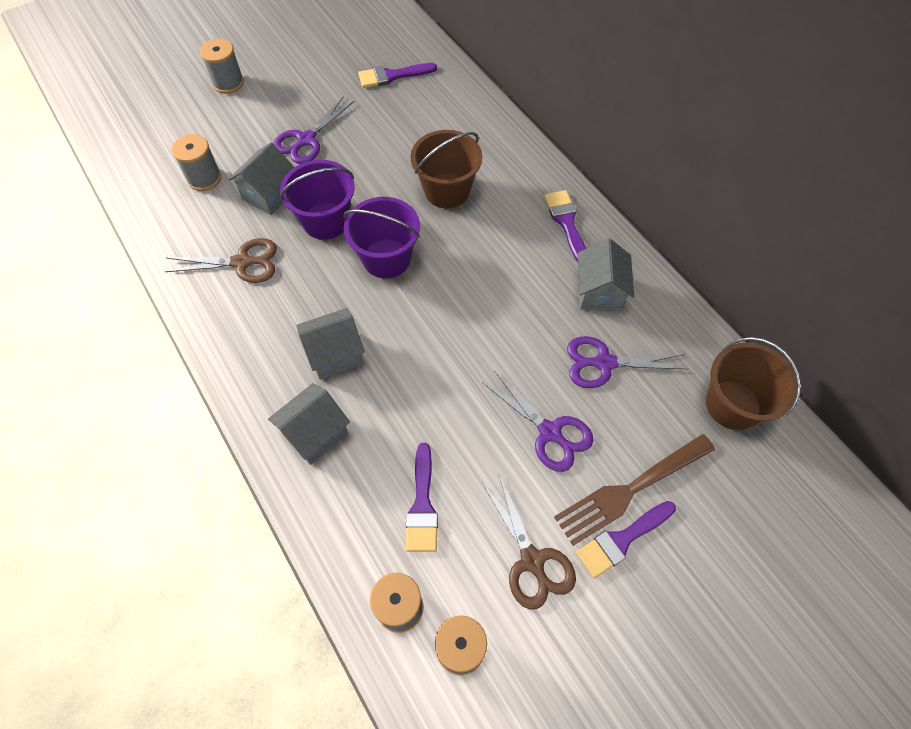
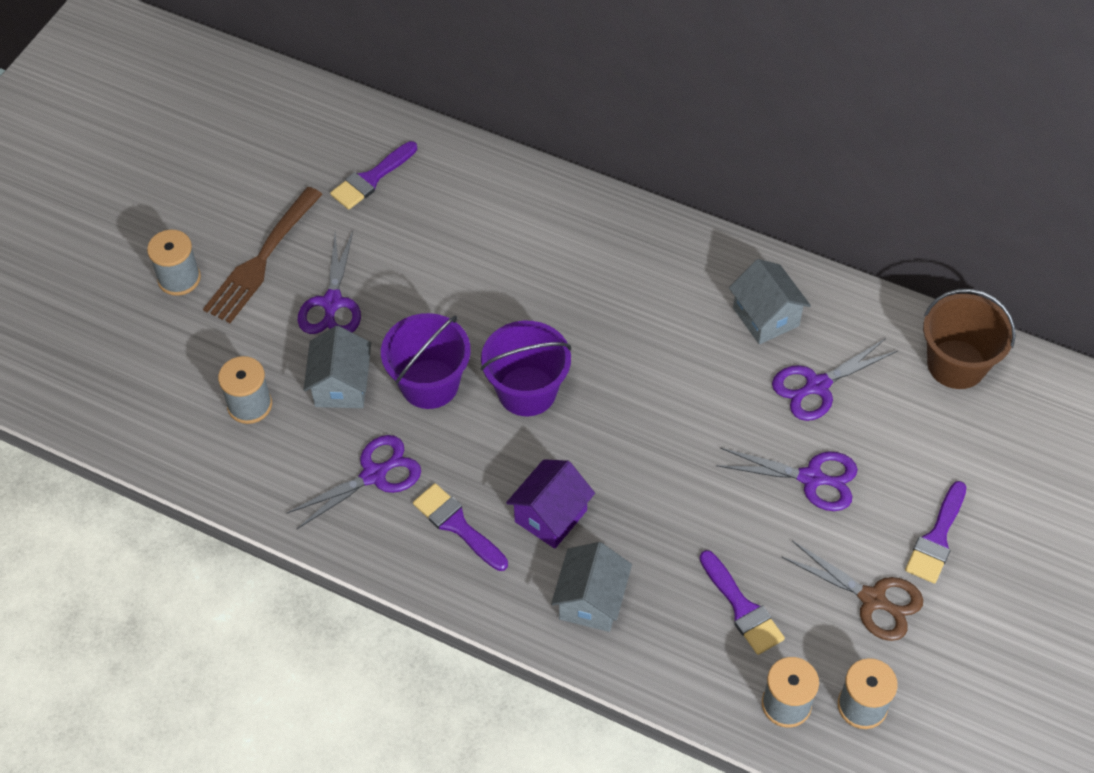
camera: 30 degrees left, 5 degrees down
brown scissors [164,238,277,283] -> purple scissors [286,435,421,529]
grey house [296,308,365,380] -> purple house [506,459,595,549]
brown bucket [411,130,482,208] -> none
purple brush [544,190,586,262] -> purple brush moved to [413,483,508,571]
brown fork [554,434,715,546] -> brown fork moved to [203,187,323,323]

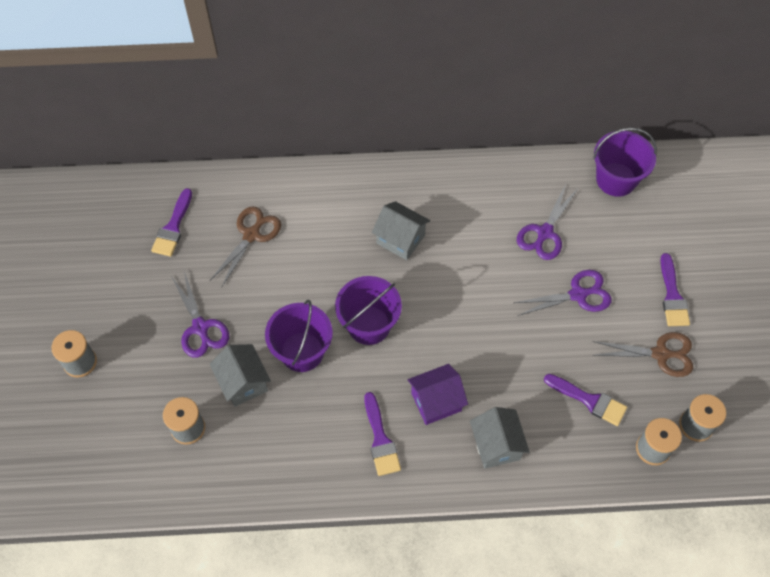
camera: 30 degrees left, 5 degrees up
brown fork [203,187,323,323] -> none
purple scissors [286,435,421,529] -> none
purple brush [413,483,508,571] -> purple brush turned 120 degrees counterclockwise [364,392,401,476]
purple house [506,459,595,549] -> purple house turned 60 degrees clockwise [408,364,468,425]
grey house [729,259,811,344] -> grey house moved to [372,201,430,260]
brown bucket [923,289,1016,389] -> purple bucket [593,128,657,197]
none -> brown scissors [210,207,281,286]

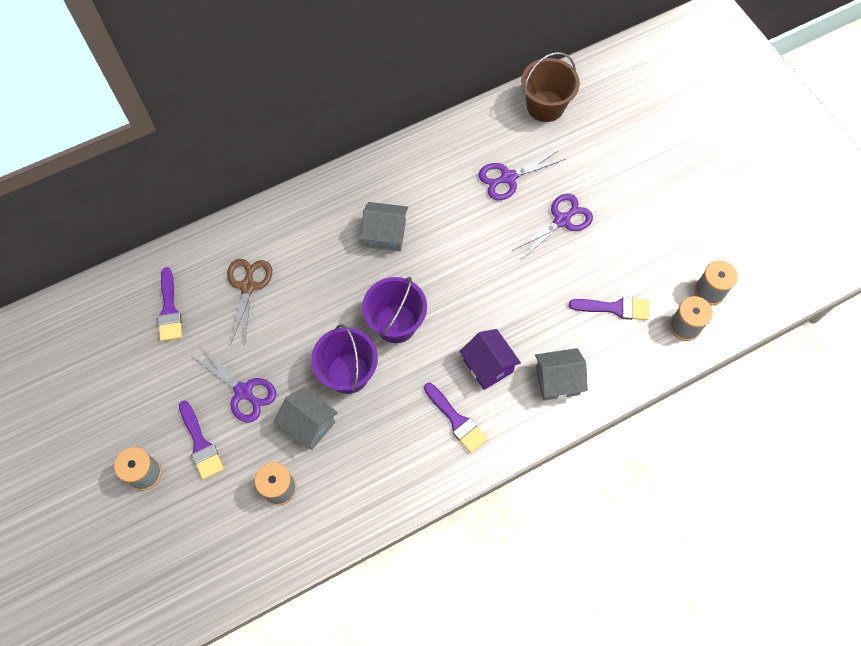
camera: 25 degrees left, 5 degrees up
purple house [408,364,468,425] -> purple house turned 75 degrees counterclockwise [459,329,521,390]
grey house [470,407,530,469] -> grey house turned 60 degrees counterclockwise [535,348,588,401]
purple scissors [517,184,579,260] -> purple scissors turned 60 degrees clockwise [478,150,566,200]
purple bucket [593,128,657,197] -> brown bucket [521,52,580,122]
brown scissors [593,332,693,377] -> none
purple brush [661,253,690,326] -> purple brush moved to [179,401,224,480]

